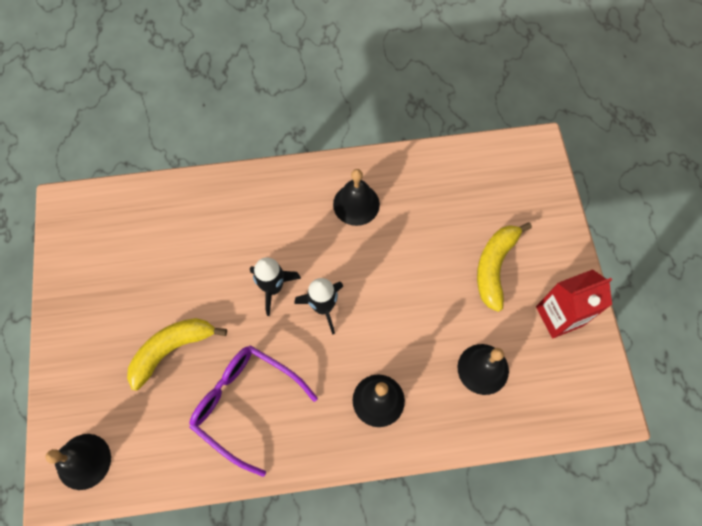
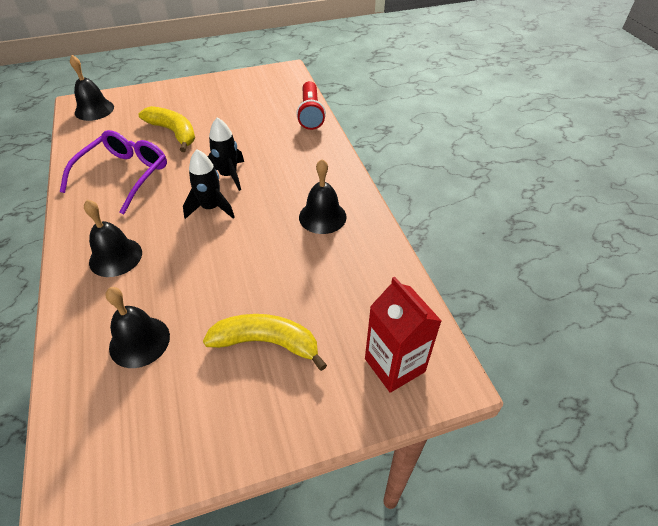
camera: 80 degrees right, 20 degrees down
red carton [536,269,612,338] -> red carton moved to [365,277,441,393]
none -> red flashlight [296,81,326,130]

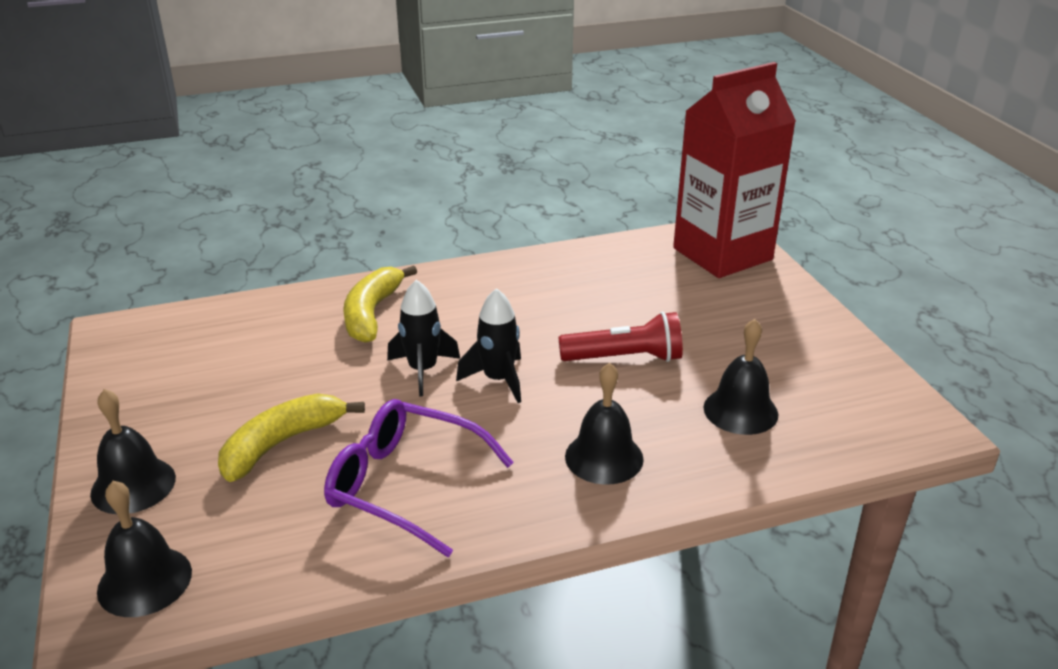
camera: 90 degrees left, 15 degrees down
yellow banana [203,314,327,371] -> yellow banana moved to [343,265,417,343]
red flashlight [296,81,326,130] -> red flashlight moved to [558,312,683,362]
black bell [299,159,347,234] -> black bell moved to [90,389,176,514]
red carton [365,277,441,393] -> red carton [673,62,796,278], size x1.69

